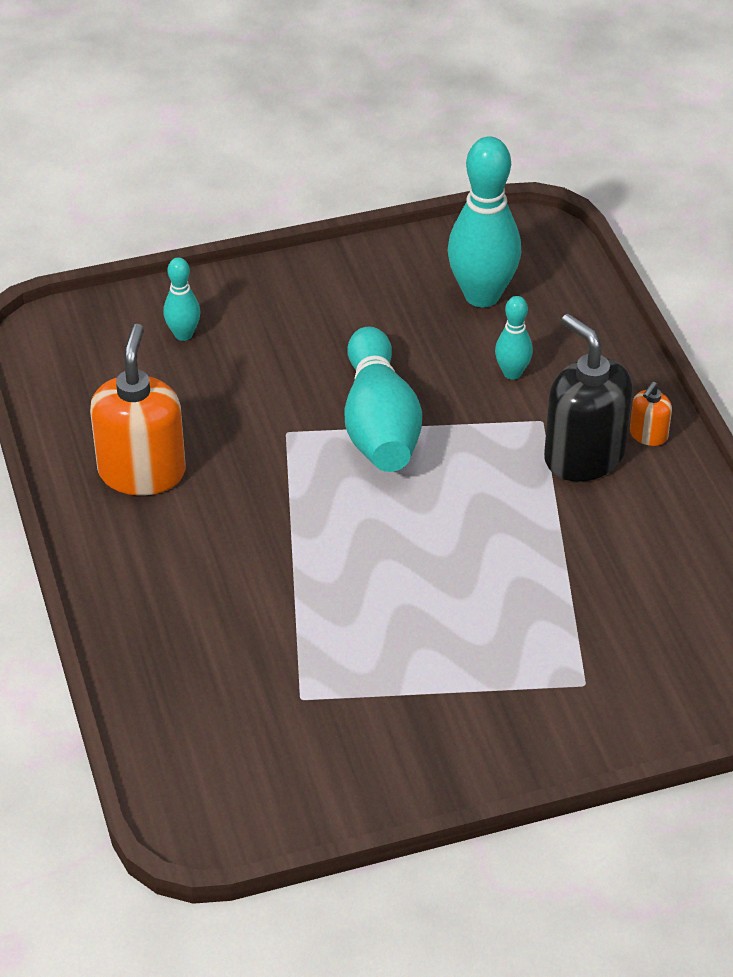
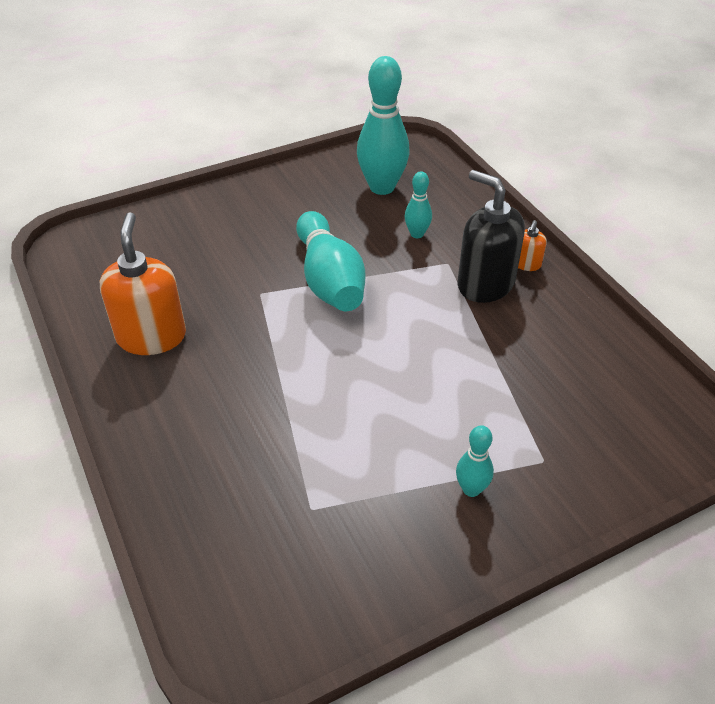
camera: 10 degrees left, 0 degrees up
turquoise bowling pin [163,257,200,341] -> turquoise bowling pin moved to [456,425,494,497]

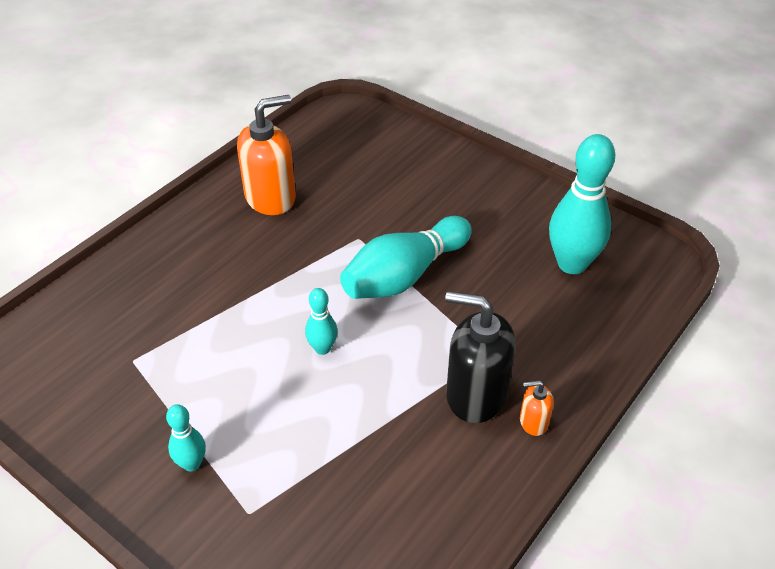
camera: 65 degrees right, 0 degrees up
turquoise bowling pin [405,171,432,238] -> turquoise bowling pin moved to [305,288,338,355]
black soap dispenser [458,170,525,303] -> black soap dispenser turned 90 degrees counterclockwise [445,291,516,423]

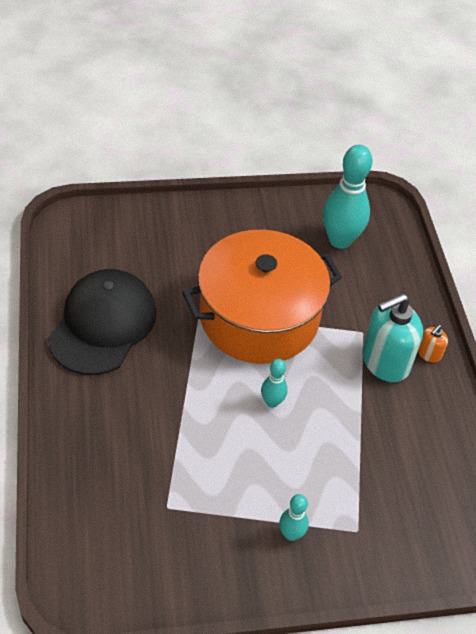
camera: 50 degrees left, 5 degrees up
orange soap dispenser [237,95,296,215] -> black cap [48,269,156,375]
turquoise bowling pin [340,216,472,299] -> orange pot [183,230,342,364]
black soap dispenser [445,291,516,423] -> turquoise soap dispenser [362,293,423,382]

